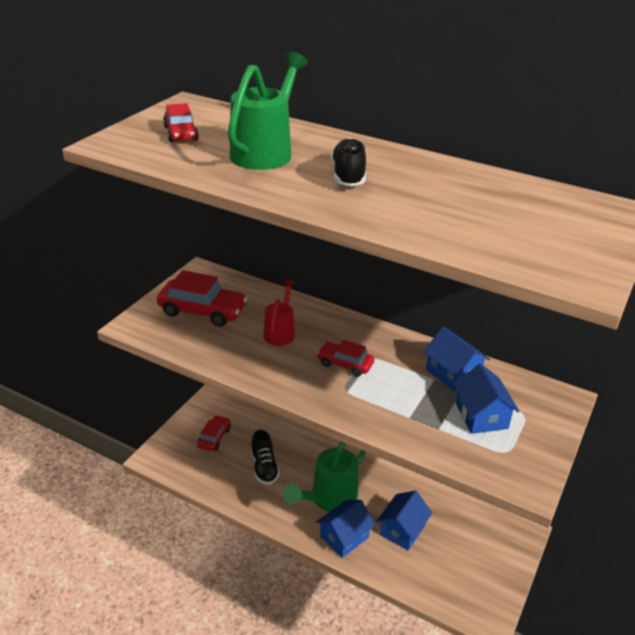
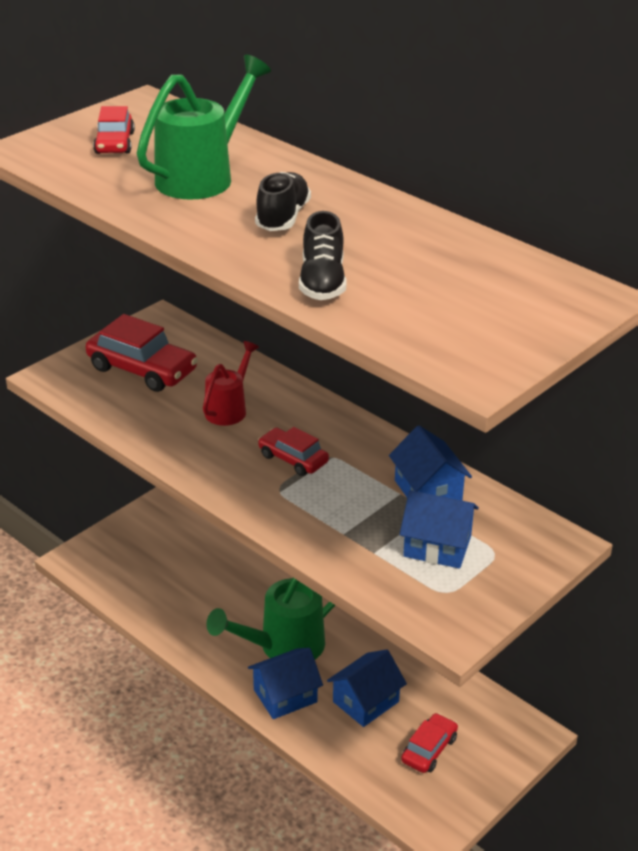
camera: 15 degrees right, 0 degrees up
red car [197,415,231,451] -> red car moved to [401,713,458,773]
black shoe [251,430,280,485] -> black shoe moved to [299,211,347,300]
blue house [453,364,519,434] -> blue house turned 75 degrees counterclockwise [399,490,479,569]

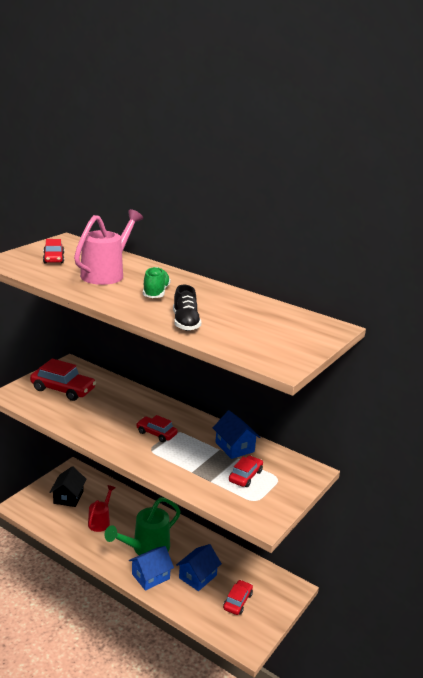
camera: 10 degrees left, 10 degrees down
green watering can [137,55,271,200] -> pink watering can [74,209,143,285]
red watering can [203,341,259,426] -> red watering can moved to [88,485,115,532]
black shoe [255,172,311,231] -> green shoe [143,267,171,298]
blue house [399,490,479,569] -> red car [229,455,263,487]
none -> black house [49,466,87,507]

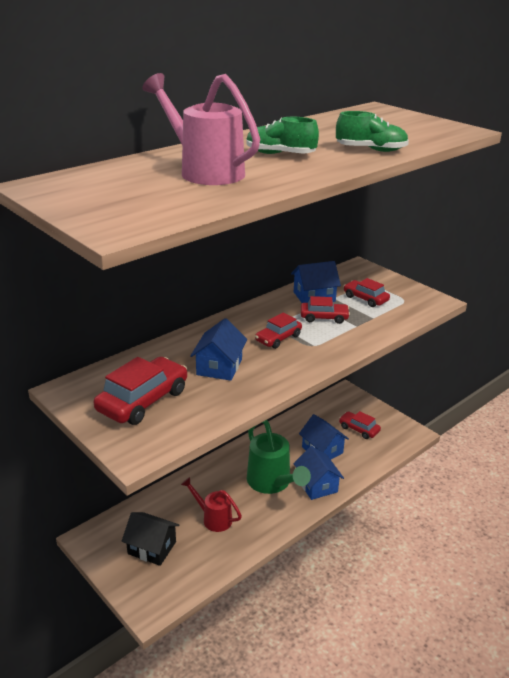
camera: 75 degrees left, 5 degrees up
red car [43,239,64,263] -> red car moved to [301,296,350,324]
black shoe [173,285,201,331] -> green shoe [336,111,409,152]
none -> blue house [190,318,247,381]

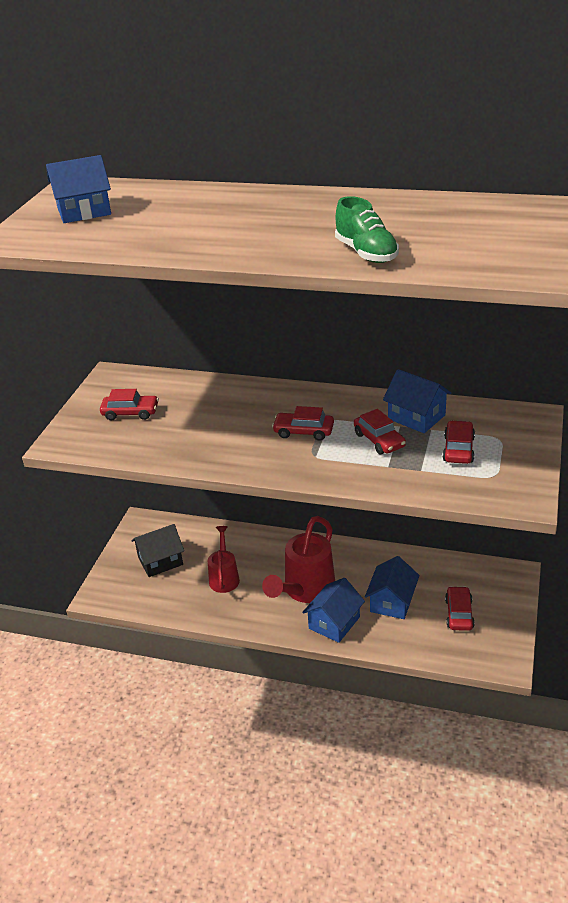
camera: 60 degrees right, 5 degrees up
red car [94,357,187,425] -> red car [100,389,159,420], size x0.59
black house [122,512,179,566] -> black house turned 75 degrees clockwise [131,524,184,577]
pink watering can [142,73,260,185] -> none
blue house [190,318,247,381] -> blue house moved to [46,155,111,223]
green shoe [246,117,319,154] -> none
green watering can [247,420,311,494] -> red watering can [262,516,335,603]

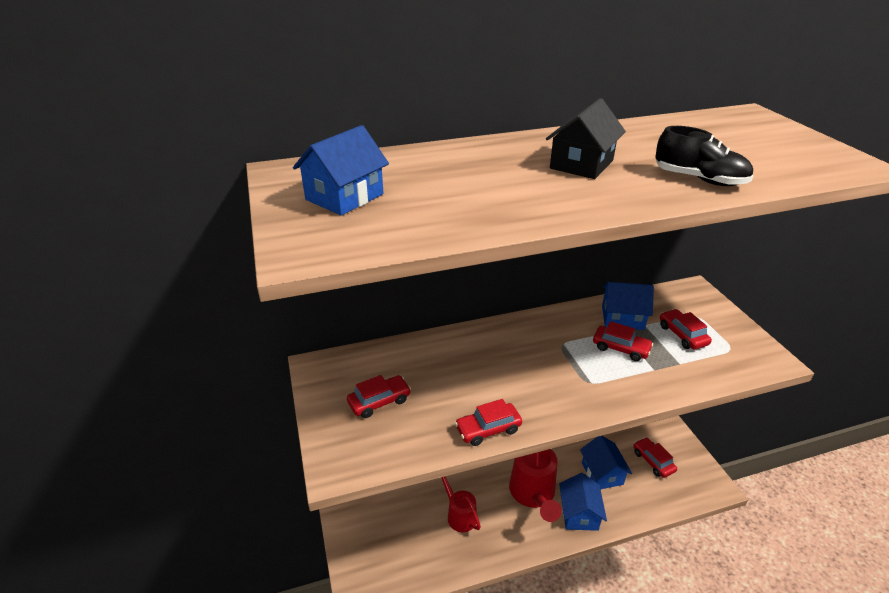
camera: 35 degrees left, 0 degrees up
black house [131,524,184,577] -> black house moved to [546,98,626,179]
red car [272,406,334,441] -> red car moved to [455,399,522,446]
green shoe [335,196,399,263] -> black shoe [655,126,753,186]

